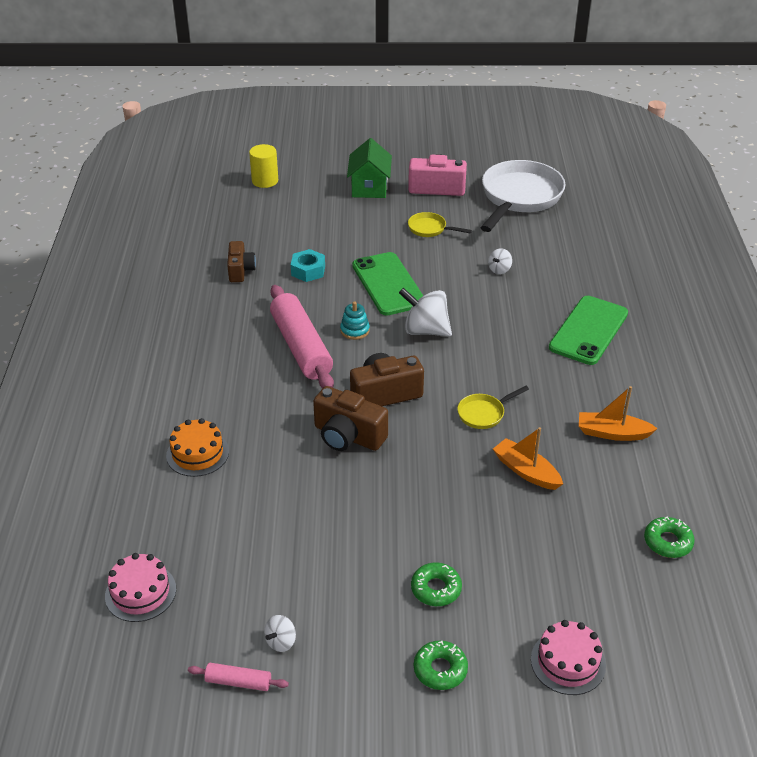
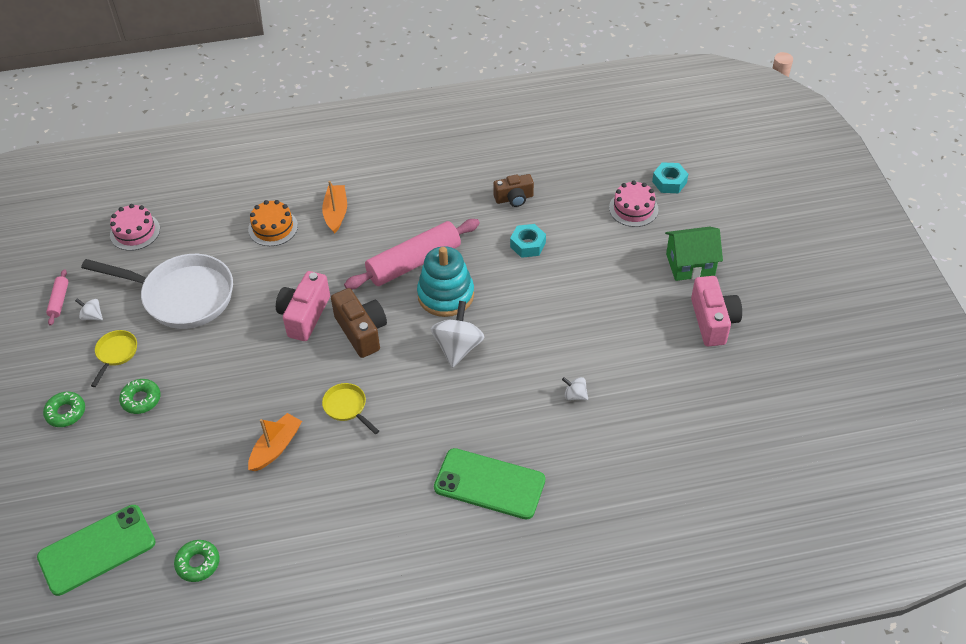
camera: 80 degrees right, 10 degrees up
yellow cylinder [249,144,278,188] -> turquoise nut [652,162,688,193]
brown camera [313,386,388,451] -> pink camera [276,271,330,341]
turquoise stacking toy [340,302,370,340] -> turquoise stacking toy [417,246,474,317], size x2.05
green phone [352,252,423,316] -> green phone moved to [37,505,156,596]
yellow pan [408,212,472,237] -> yellow pan moved to [91,330,137,387]
white pan [480,160,566,232] -> white pan moved to [81,254,233,329]
pink cake [531,620,606,695] -> pink cake moved to [609,181,659,227]
orange boat [579,386,658,441] -> orange boat moved to [322,181,347,234]

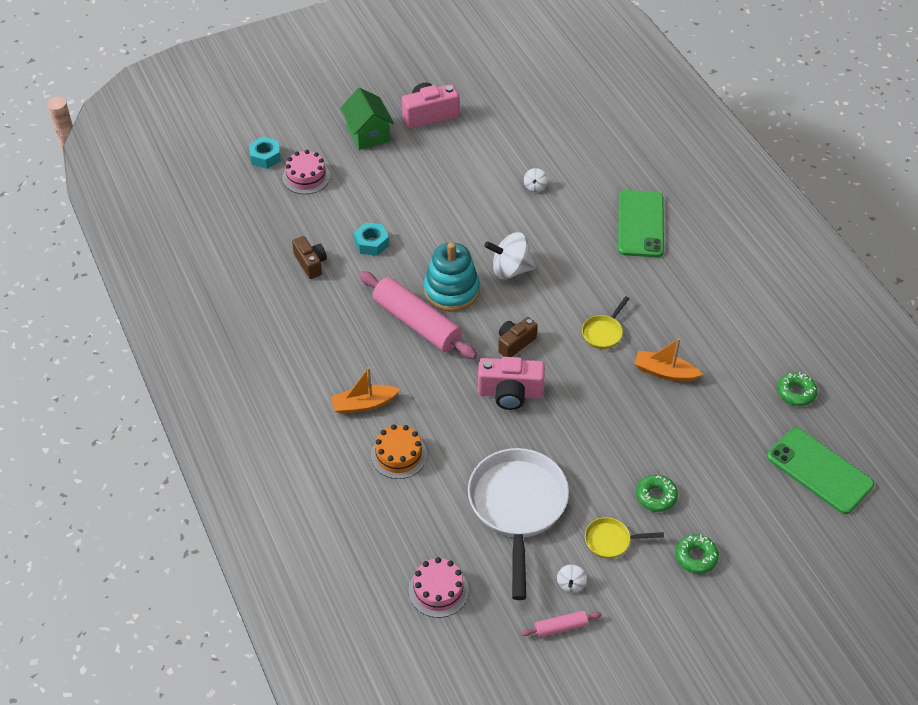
camera: 105 degrees left, 0 degrees up
brown camera [331,288,387,358] -> brown camera [498,317,538,357], size x0.66

